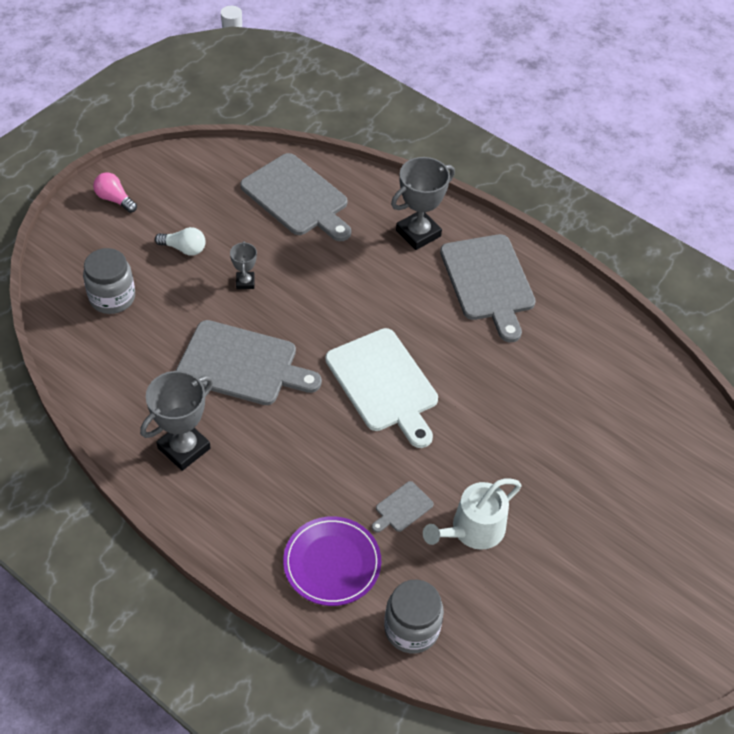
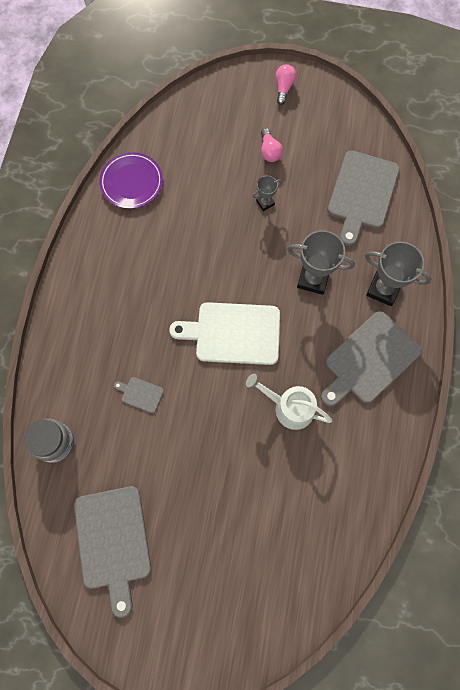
camera: 65 degrees right, 20 degrees up
grey jar [83,248,135,314] -> none
grey trophy [140,371,213,471] -> grey trophy moved to [287,230,355,295]
white light bulb [155,227,205,256] -> pink light bulb [261,128,283,162]
grey cutting board [176,320,322,405] -> grey cutting board moved to [74,486,151,618]
purple plate [283,516,381,606] -> purple plate moved to [99,152,163,209]
white cutting board [325,328,438,448] -> white cutting board turned 60 degrees clockwise [169,302,280,365]
white watering can [423,479,522,550] -> white watering can moved to [246,374,332,430]

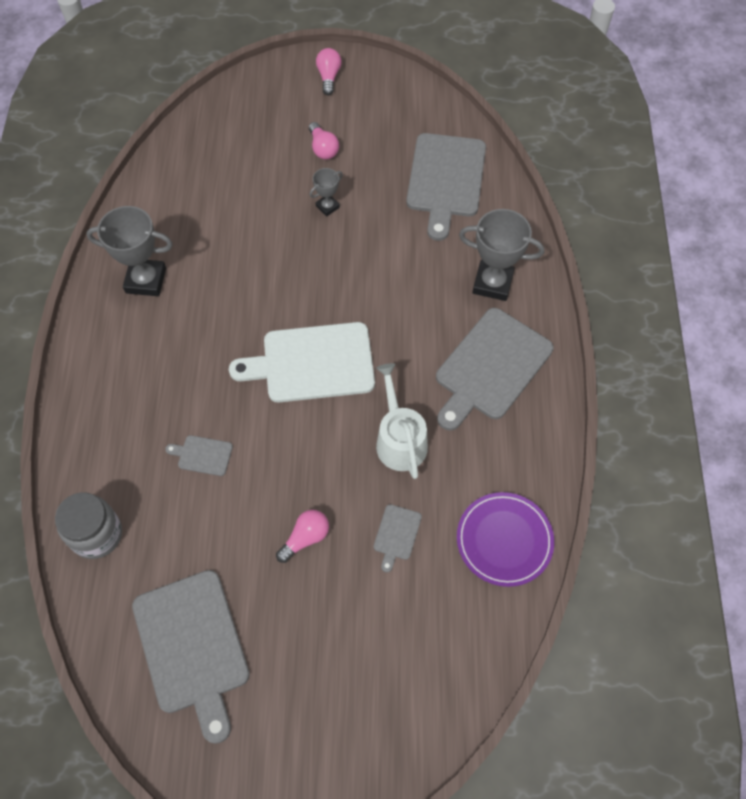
camera: 10 degrees left, 10 degrees down
purple plate [99,152,163,209] -> purple plate moved to [457,492,554,587]
white watering can [246,374,332,430] -> white watering can turned 60 degrees clockwise [376,363,428,479]
grey trophy [287,230,355,295] -> grey trophy moved to [87,206,173,296]
none -> pink light bulb [276,510,329,563]
none -> grey cutting board [374,504,422,572]

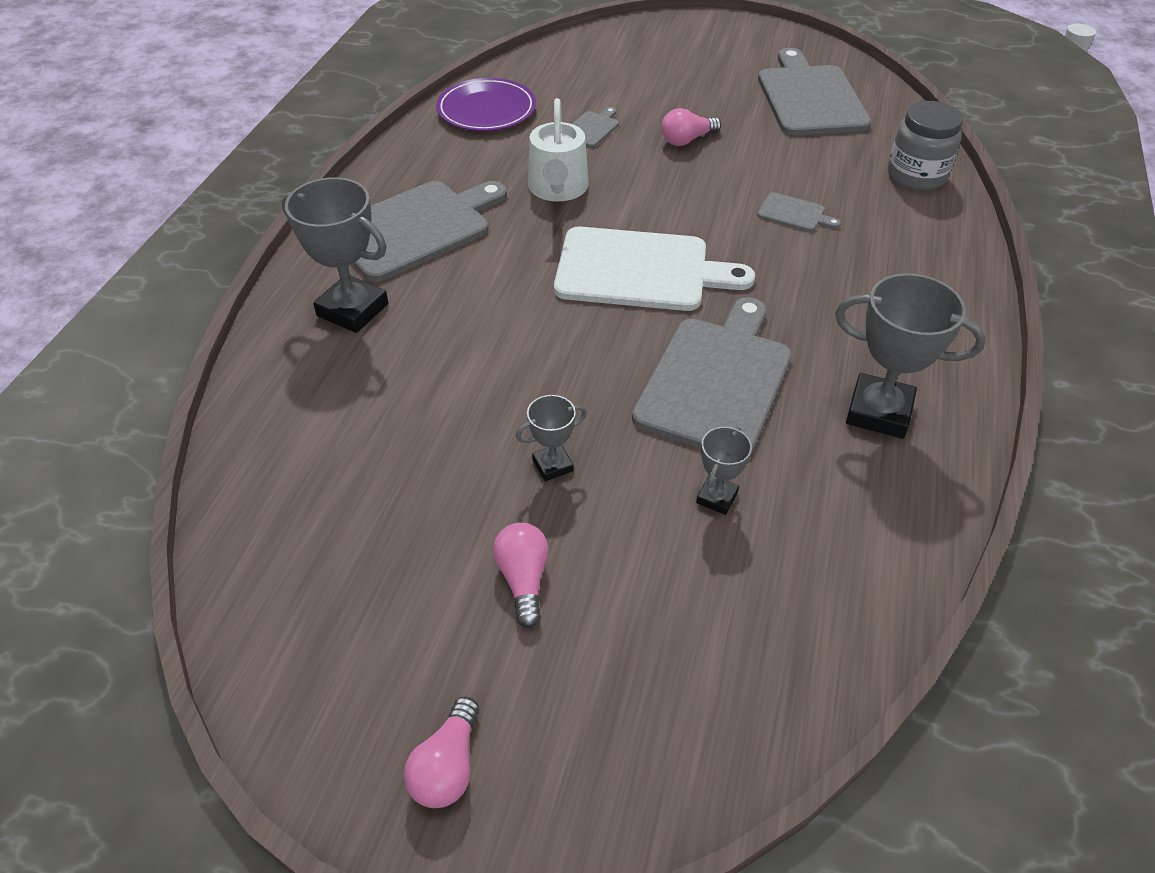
camera: 165 degrees left, 15 degrees down
grey cutting board [406,133,486,241] -> grey cutting board moved to [632,297,792,454]
none -> grey trophy [696,427,752,515]

